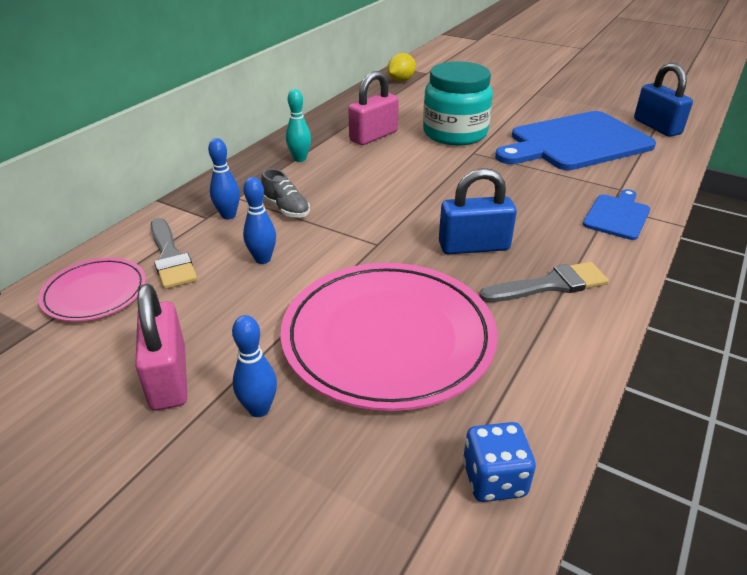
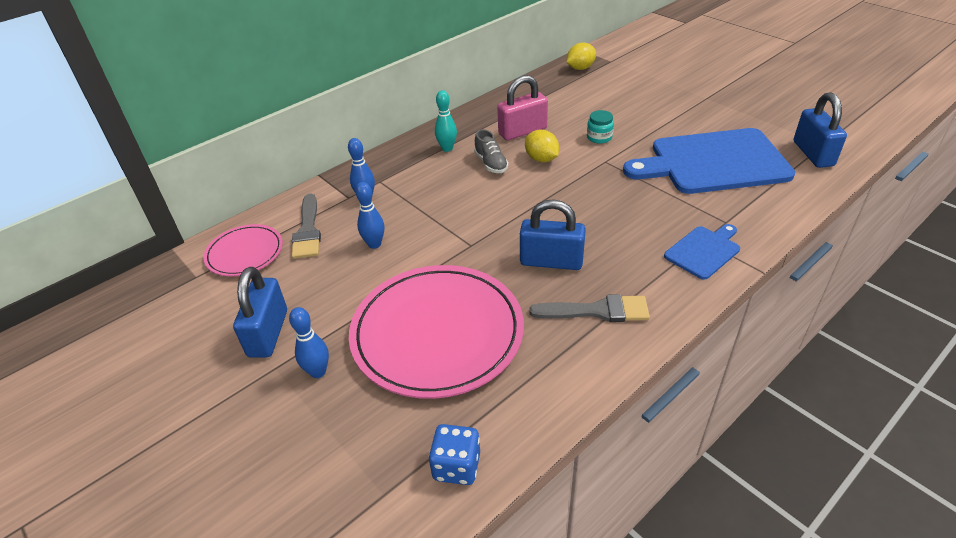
camera: 20 degrees right, 5 degrees up
pink padlock [135,284,187,410] -> blue padlock [233,267,287,358]
grey shoe [261,169,310,218] -> grey shoe moved to [474,129,509,173]
turquoise jar [423,61,493,146] -> turquoise jar [587,110,614,144], size x0.41
none -> yellow lemon [525,130,559,162]

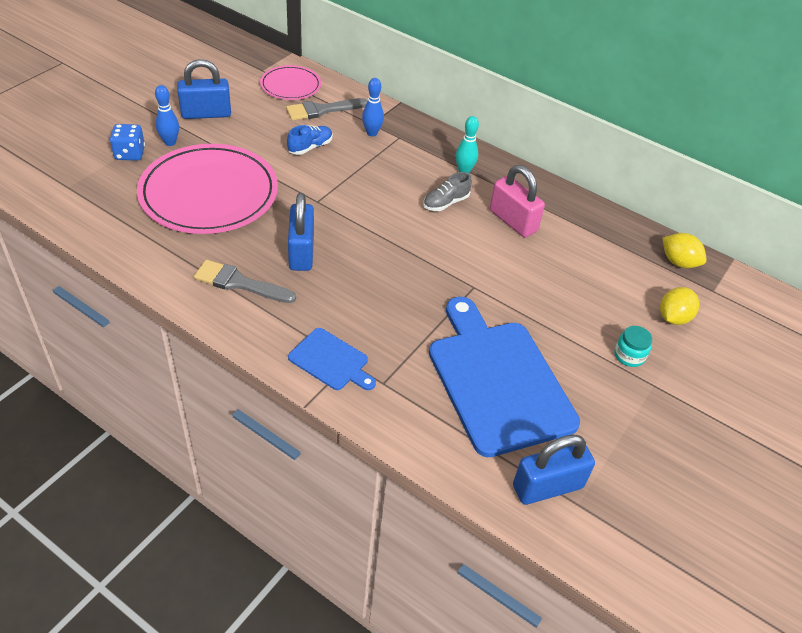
camera: 70 degrees right, 5 degrees up
blue bowling pin [355,182,384,249] -> blue shoe [287,125,333,155]
blue dice [429,424,480,485] -> blue dice moved to [110,124,145,161]
yellow lemon [525,130,559,162] -> yellow lemon moved to [660,287,699,325]
grey brush [529,294,650,322] -> grey brush turned 120 degrees clockwise [194,260,296,303]
turquoise jar [587,110,614,144] -> turquoise jar moved to [614,326,652,367]

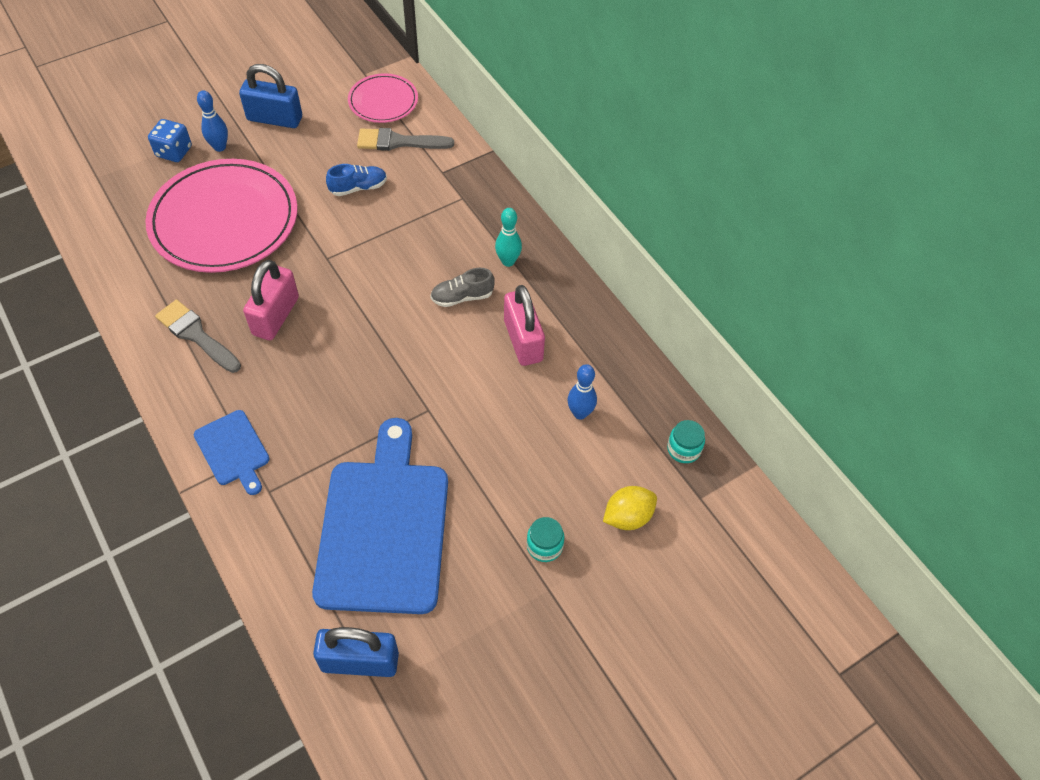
camera: 25 degrees right, 10 degrees up
blue padlock [288,193,314,271] -> pink padlock [243,260,299,340]
blue bowling pin [362,78,384,137] -> blue bowling pin moved to [567,364,597,419]
yellow lemon [663,233,707,268] -> turquoise jar [667,420,705,463]

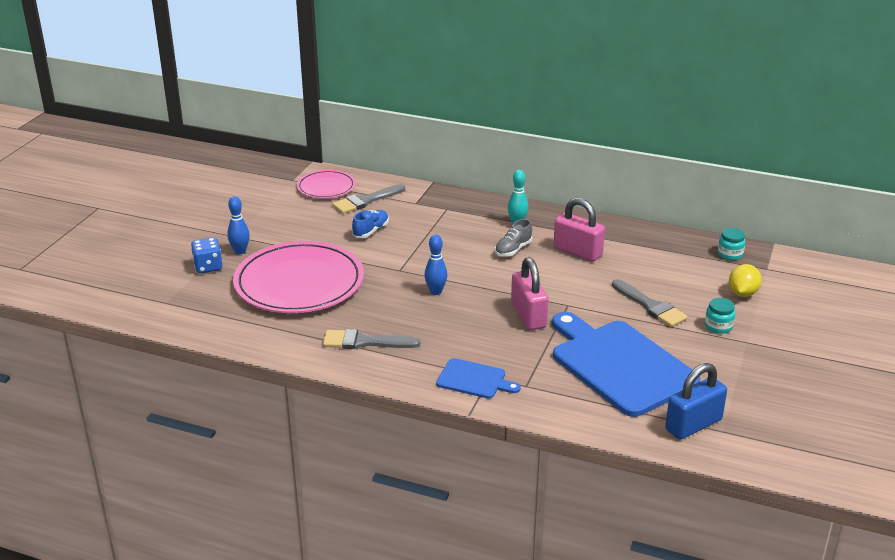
camera: 35 degrees left, 25 degrees down
blue padlock [239,64,302,128] -> none
pink padlock [243,260,299,340] -> pink padlock moved to [511,257,549,330]
blue bowling pin [567,364,597,419] -> blue bowling pin moved to [424,234,448,295]
none -> grey brush [612,279,688,327]

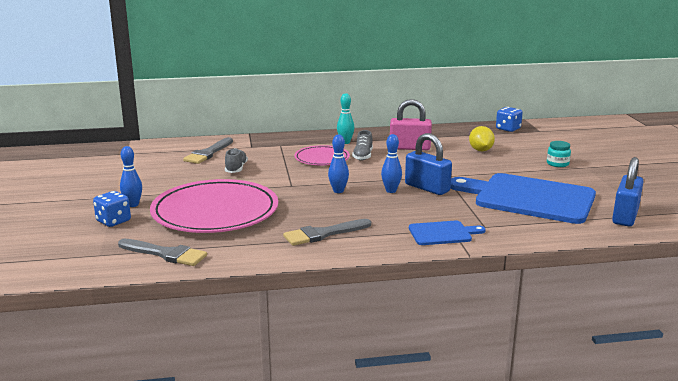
camera: 30 degrees left, 10 degrees down
pink plate [297,170,356,198] -> pink plate moved to [294,145,350,165]
blue shoe [352,210,389,238] -> grey shoe [225,148,248,173]
pink padlock [511,257,549,330] -> blue padlock [405,133,452,195]
grey brush [612,279,688,327] -> grey brush moved to [118,239,207,266]
turquoise jar [718,228,745,260] -> blue dice [496,107,523,132]
yellow lemon [729,264,762,297] -> yellow lemon moved to [469,126,495,151]
none -> blue bowling pin [381,134,402,193]

